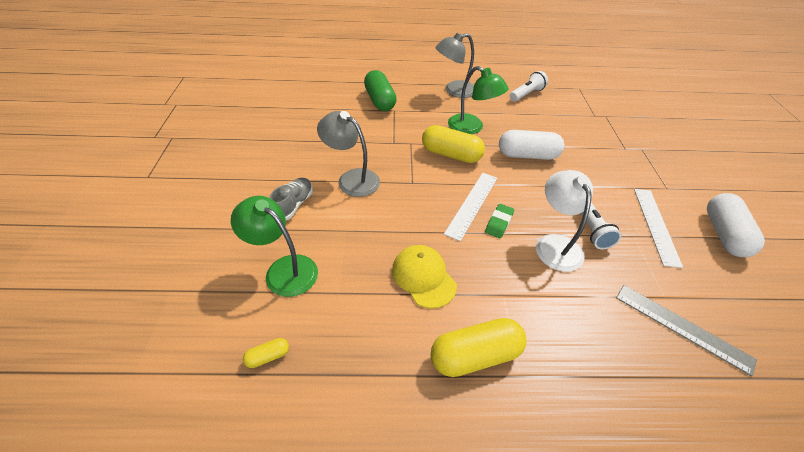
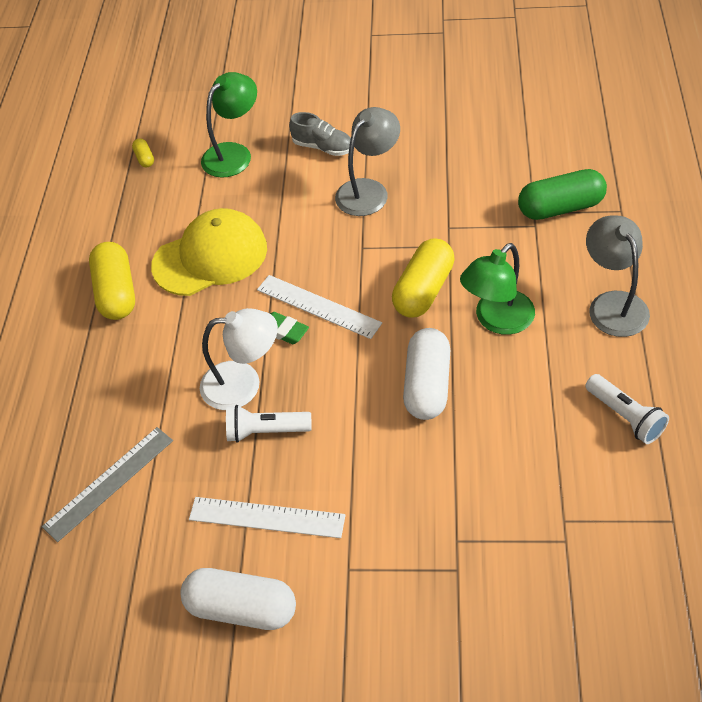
camera: 100 degrees right, 5 degrees up
yellow cap [392,245,457,309] -> yellow cap [151,208,267,296], size x1.50

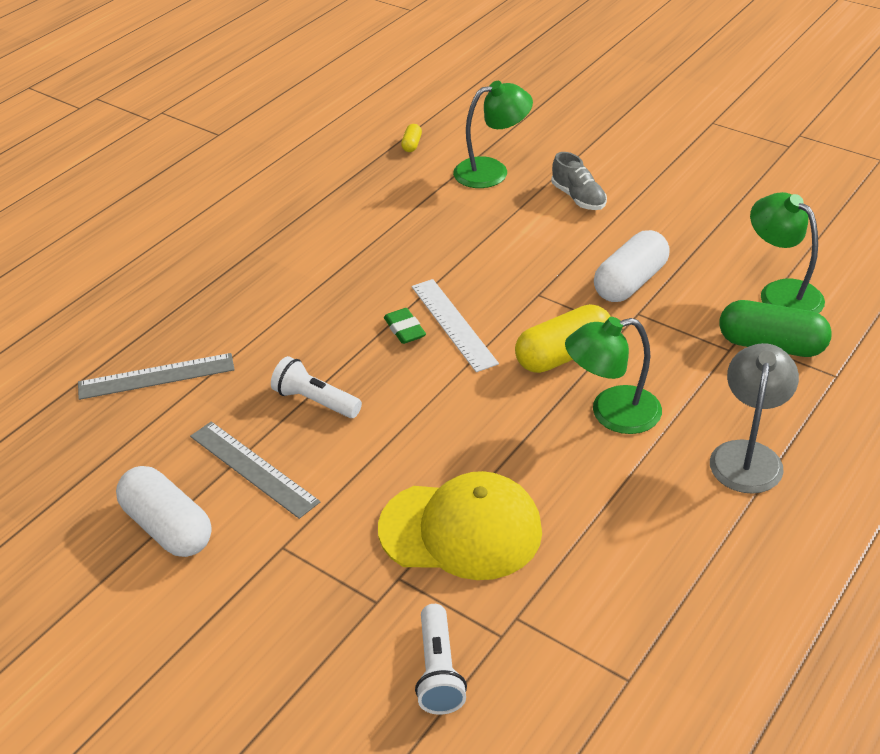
camera: 30 degrees right, 10 degrees down
yellow capsule [89,242,135,320] -> none
yellow cap [151,208,267,296] -> yellow cap moved to [378,471,542,580]
white ruler [189,497,346,538] -> grey ruler [190,421,320,519]
white lamp [200,308,278,410] -> none
grey lamp [335,107,400,216] -> none
white capsule [403,328,450,420] -> white capsule moved to [594,230,670,302]
white flashlight [585,374,669,444] -> white flashlight moved to [415,604,467,715]
none -> green lamp [750,192,825,313]

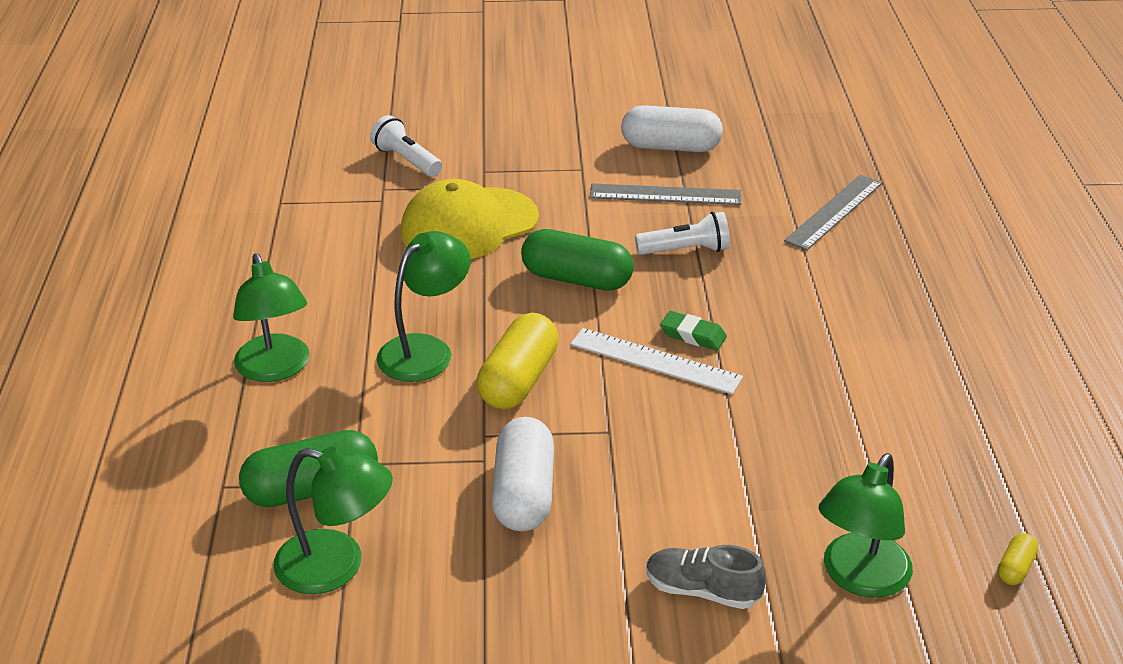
camera: 140 degrees right, 5 degrees down
yellow capsule [401,124,422,152] -> yellow capsule turned 60 degrees clockwise [997,533,1039,585]
grey lamp [710,343,799,494] -> green lamp [233,253,310,382]
none -> green capsule [521,229,634,291]

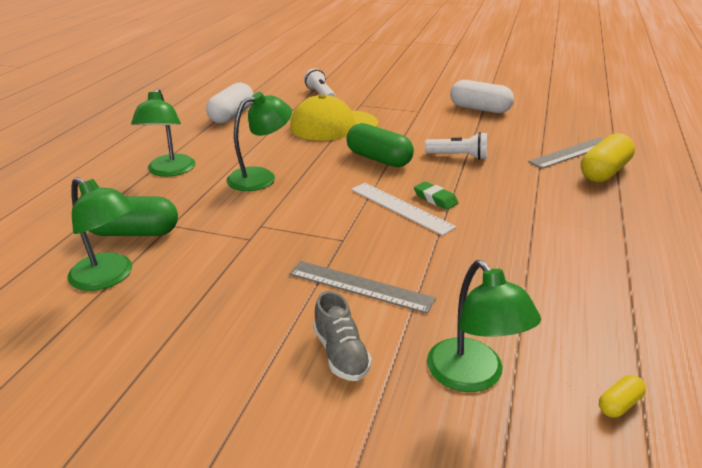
camera: 20 degrees right, 5 degrees down
yellow capsule [477,313,559,409] -> yellow capsule moved to [581,133,635,182]
white capsule [492,417,554,531] -> white capsule moved to [206,82,254,123]
grey ruler [590,184,741,205] -> grey ruler moved to [289,261,436,314]
grey shoe [646,545,766,609] -> grey shoe turned 150 degrees counterclockwise [313,291,372,381]
green lamp [819,453,913,598] -> green lamp turned 75 degrees counterclockwise [427,260,541,392]

